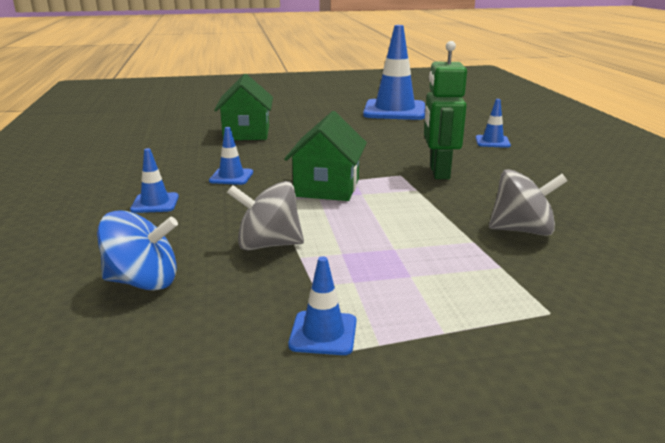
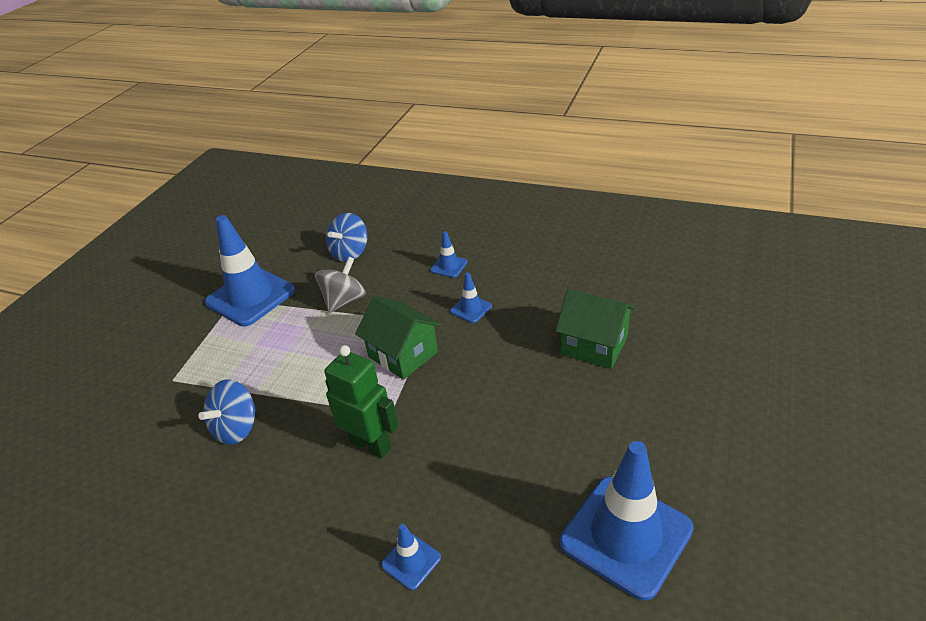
camera: 125 degrees right, 15 degrees up
blue traffic cone [288,257,356,355] -> blue traffic cone [205,215,295,326], size x2.25
grey spinning top [489,169,568,236] -> blue spinning top [199,379,256,445]

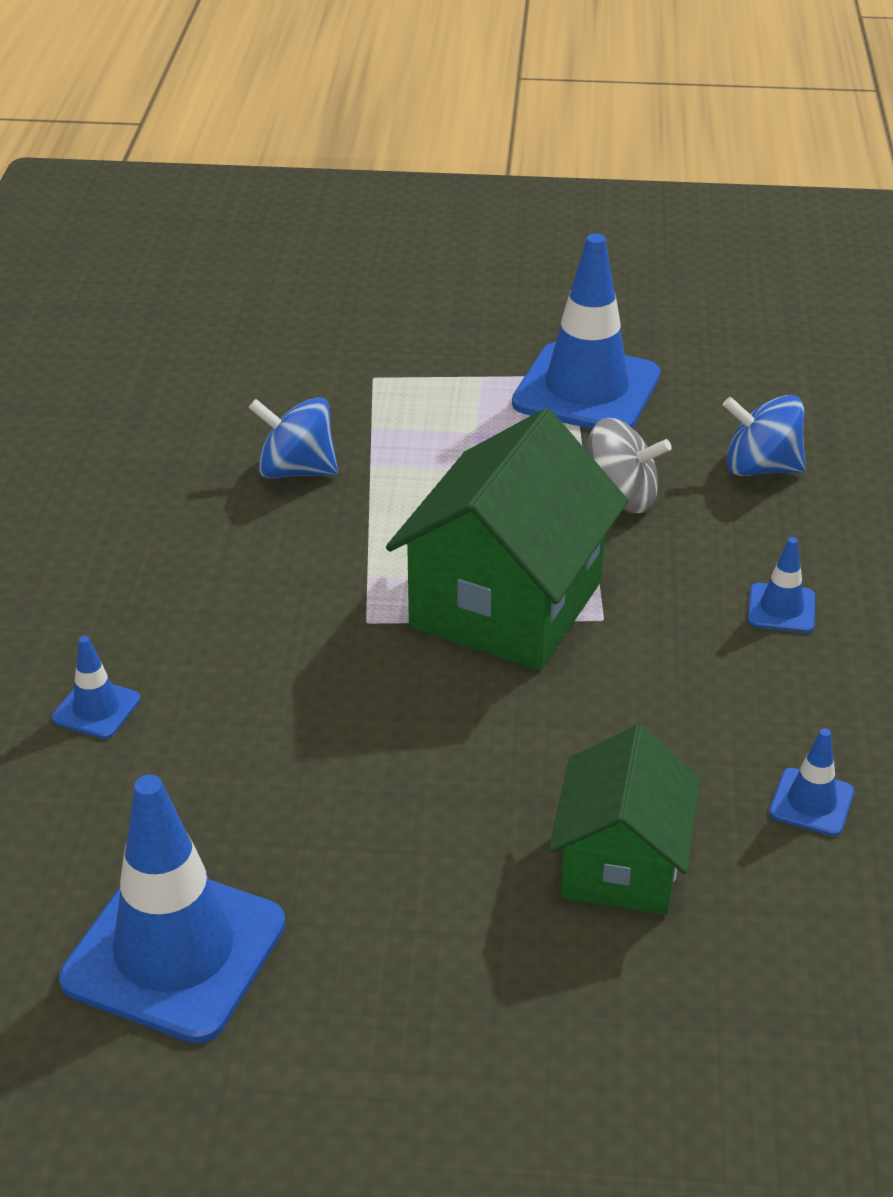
camera: 70 degrees right, 0 degrees up
green robot [324,345,399,458] -> none
green house [355,296,441,380] -> green house [386,408,628,671], size x1.59
blue traffic cone [450,273,492,323] -> blue traffic cone moved to [769,728,854,836]

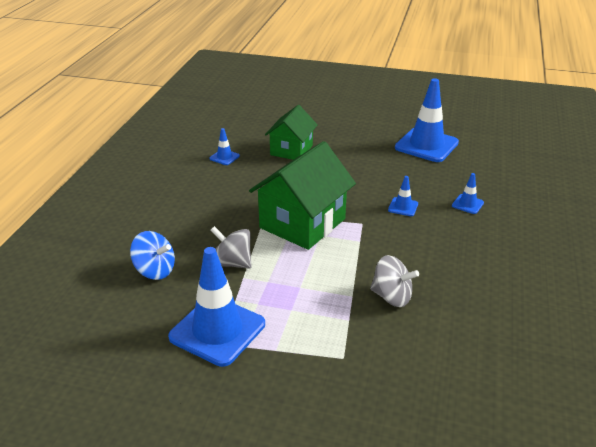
camera: 170 degrees left, 5 degrees down
blue spinning top [249,397,338,478] -> grey spinning top [370,255,419,307]
blue traffic cone [748,537,815,633] -> blue traffic cone moved to [388,176,418,216]

